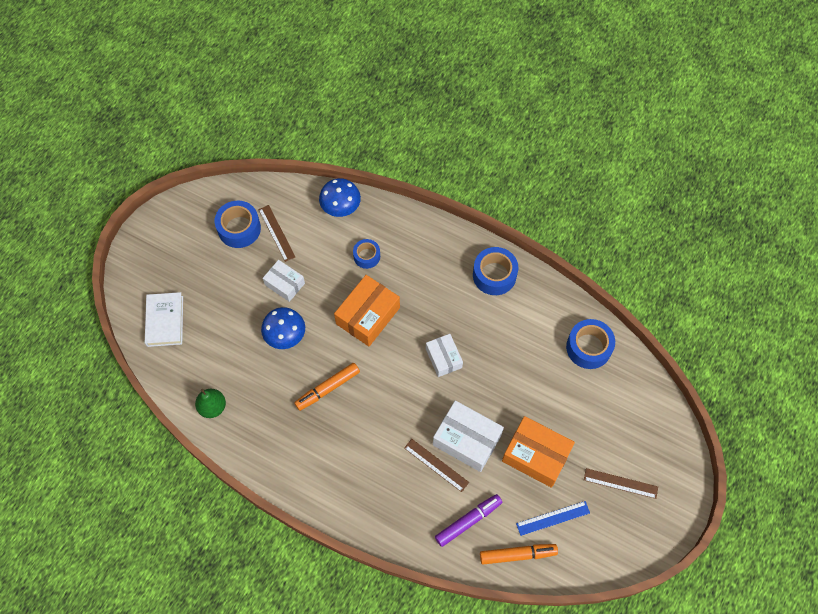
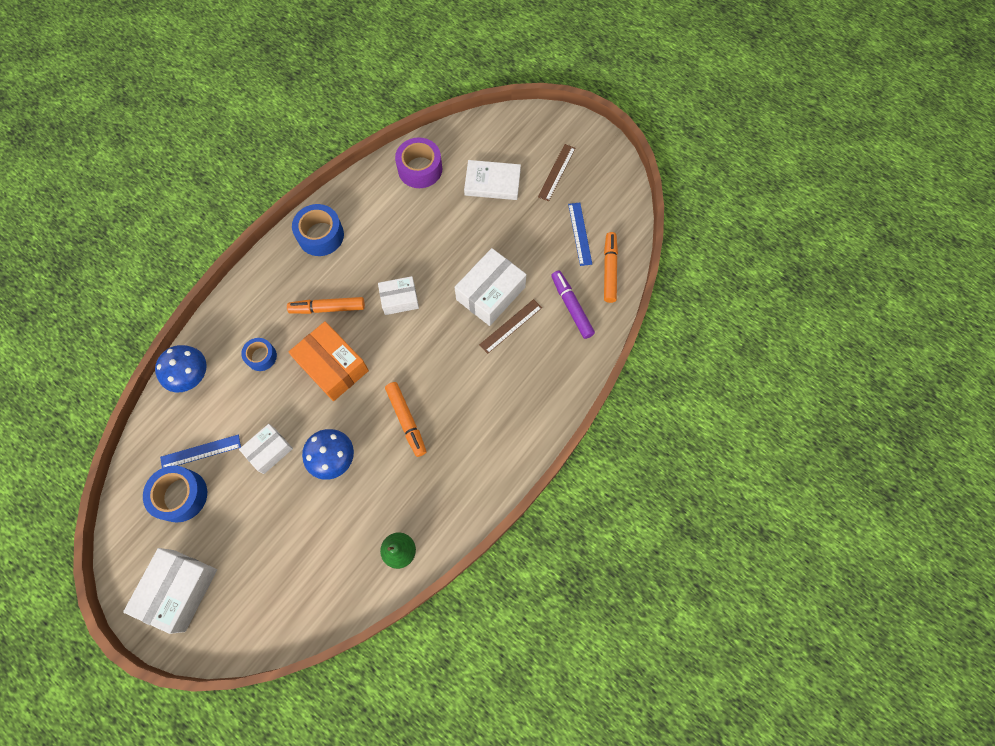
camera: 80 degrees left, 5 degrees up
white book [145,292,183,347] -> white book moved to [464,160,521,200]
brown ruler [258,205,295,262] -> blue ruler [160,434,241,468]
orange box [502,416,575,488] -> none
blue tape [566,319,615,369] -> purple tape [395,137,442,188]
none -> white box [123,548,217,634]
none -> orange marker [287,297,365,314]

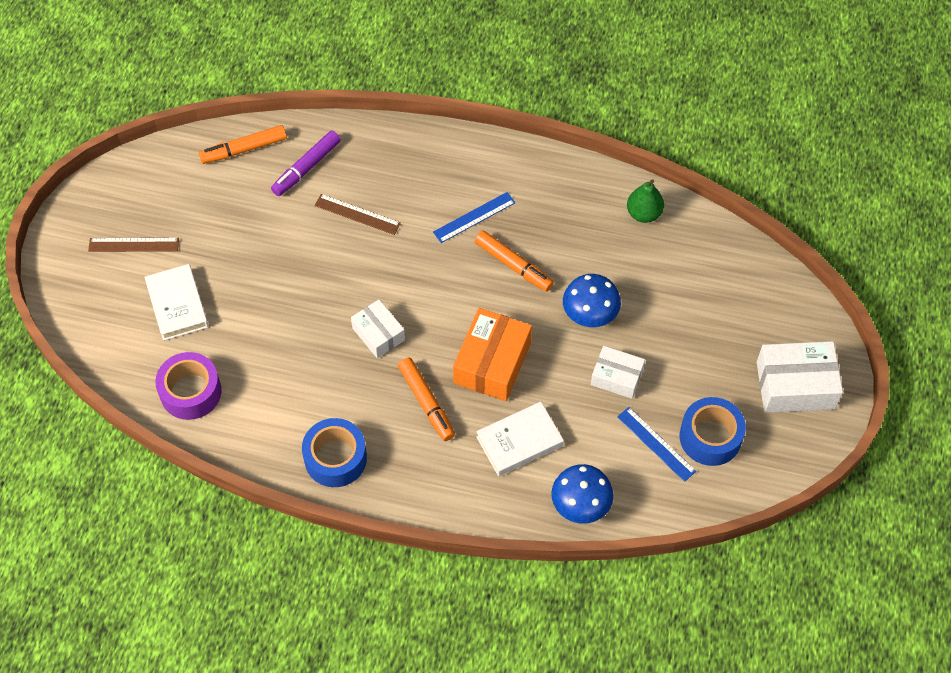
camera: 115 degrees left, 10 degrees down
blue tape [241,338,277,371] -> white book [476,402,564,476]
orange marker [385,382,426,457] -> orange marker turned 90 degrees clockwise [475,230,554,292]
white box [454,248,527,326] -> none
blue ruler [568,203,592,266] -> blue ruler moved to [433,192,515,243]

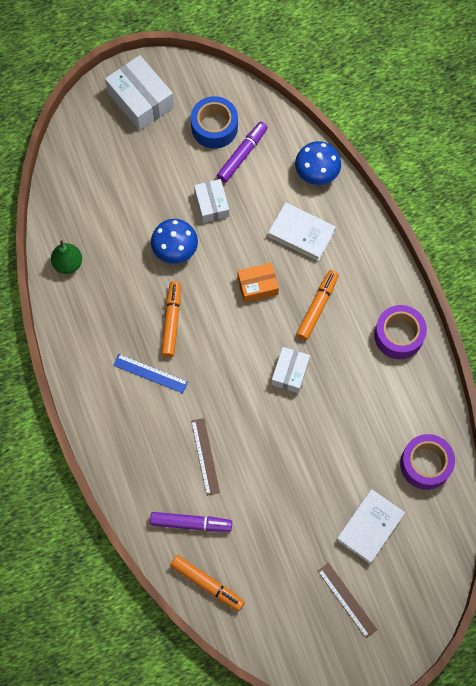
camera: 125 degrees left, 10 degrees up
blue tape [302,418,367,487] -> purple tape [374,305,427,359]
orange box [453,308,532,401] -> orange box [237,263,279,303], size x0.62
blue ruler [617,407,696,482] -> purple marker [217,122,268,183]

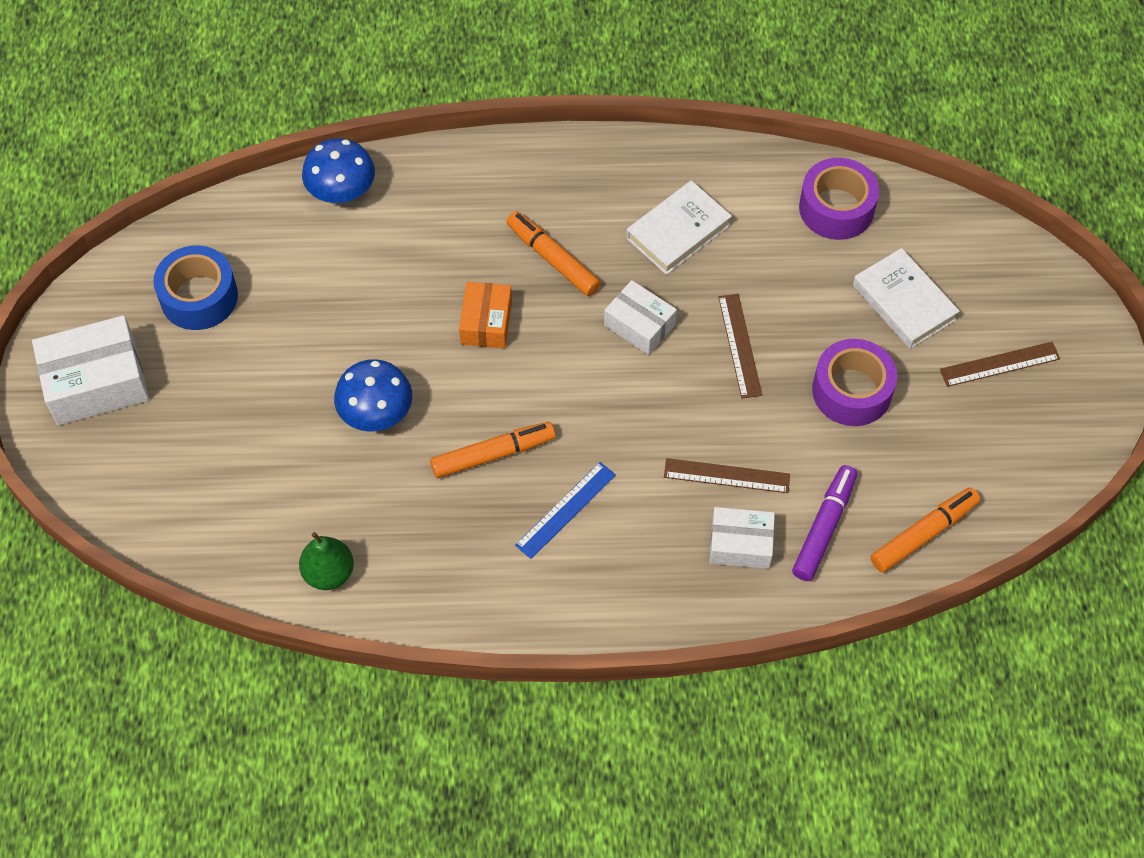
camera: 70 degrees left, 10 degrees down
orange marker [161,281,181,357] -> orange marker turned 135 degrees clockwise [430,422,556,478]
white box [194,179,229,223] -> white box moved to [709,507,775,569]
purple marker [217,122,268,183] -> none
white book [268,202,336,261] -> white book moved to [626,180,732,275]
purple tape [374,305,427,359] -> purple tape moved to [812,339,897,426]
none -> brown ruler [718,294,762,399]

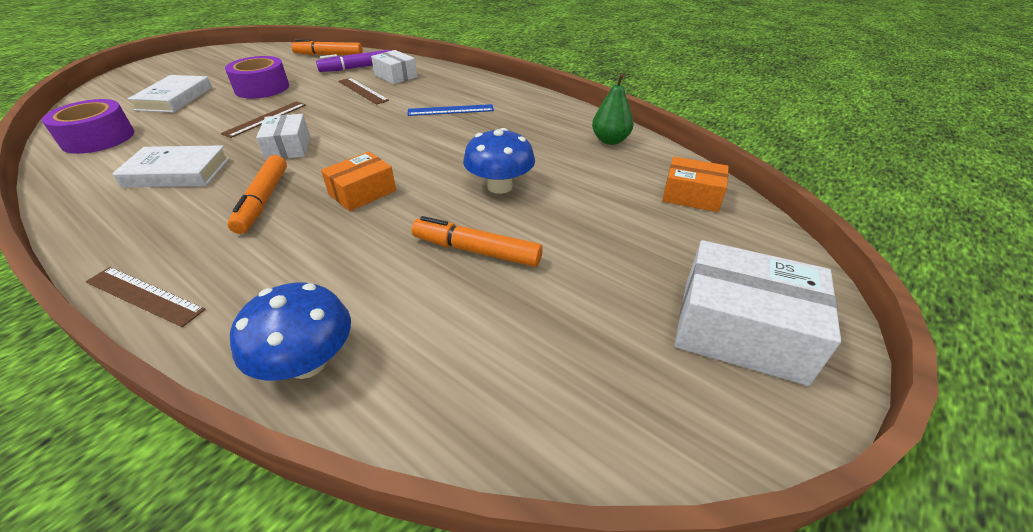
camera: 140 degrees left, 20 degrees down
blue tape [153,245,238,330] -> none
orange marker [430,422,556,478] -> orange marker moved to [411,216,543,267]
brown ruler [940,342,1060,387] -> brown ruler moved to [86,267,206,327]
none -> orange box [662,157,729,212]

